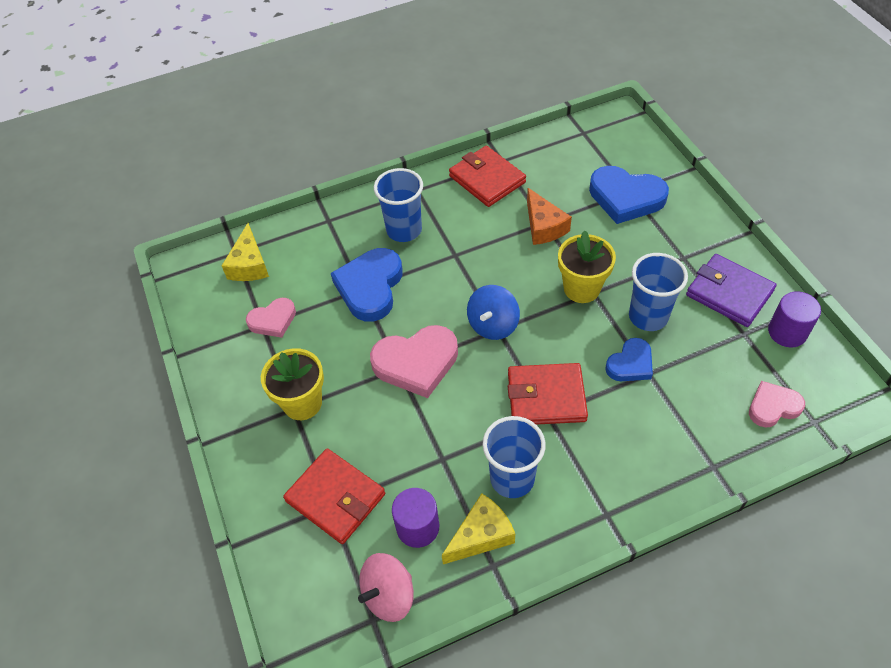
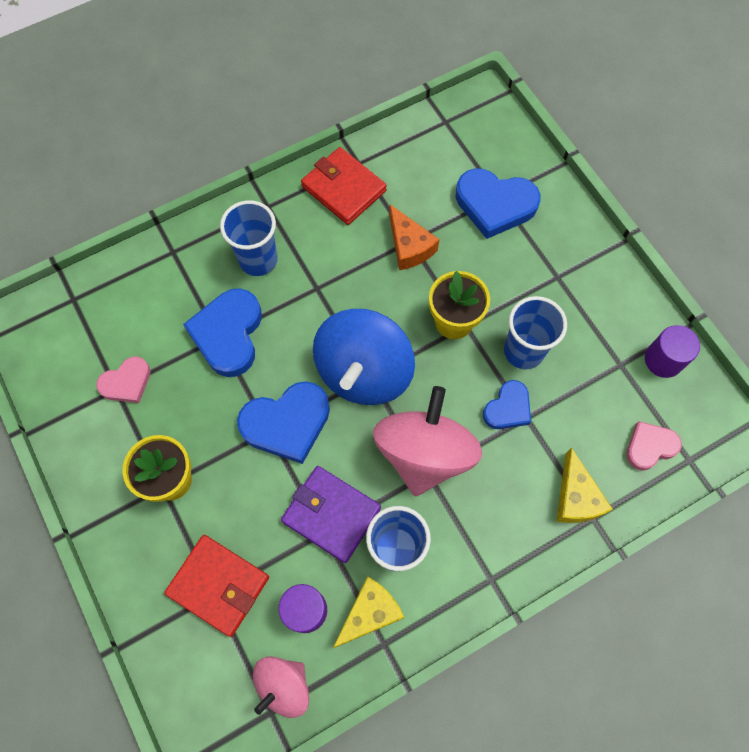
camera: 10 degrees left, 15 degrees up
yellow cheese [222,223,269,281] -> yellow cheese moved to [557,448,613,523]
pink heart [370,325,458,398] -> blue heart [237,381,330,464]
blue spinning top [467,285,520,340] -> blue spinning top [313,309,415,405], size x1.76
red wallet [508,363,588,425] -> pink spinning top [373,386,482,496]
purple wallet [686,254,777,327] -> purple wallet moved to [281,466,381,563]

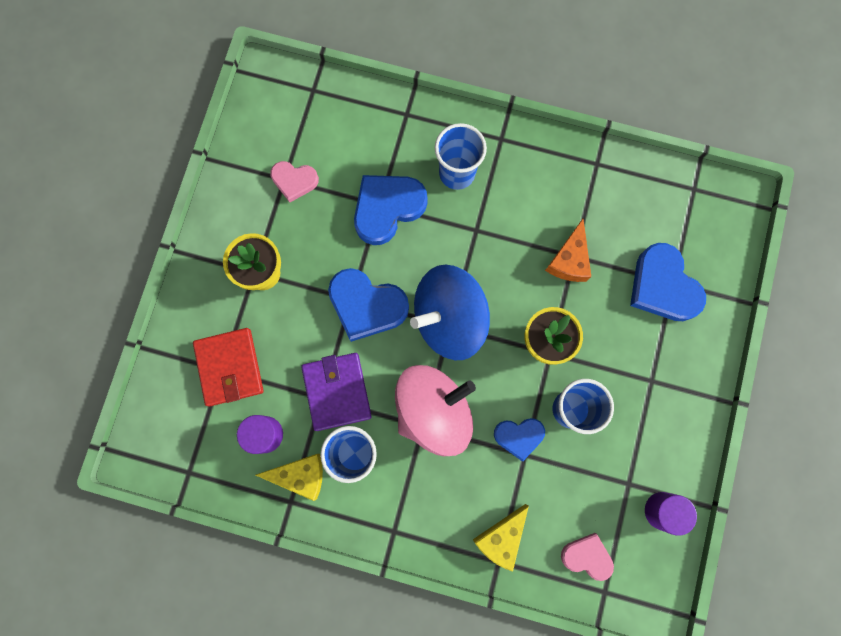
camera: 45 degrees right, 10 degrees up
pink spinning top [253,656,309,718] -> none
red wallet [301,147,387,225] -> none

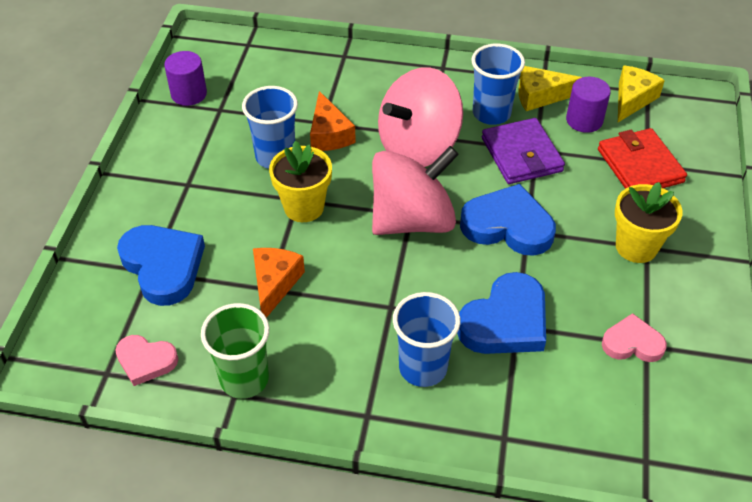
camera: 175 degrees right, 30 degrees down
blue spinning top [410,264,490,360] -> pink spinning top [372,146,459,235]
yellow cheese [473,504,529,572] -> yellow cheese moved to [618,65,665,122]
blue heart [494,418,545,461] -> orange cheese [310,91,356,151]
pink heart [561,533,614,581] -> pink heart moved to [115,335,178,386]
none -> green cup [201,303,269,399]

